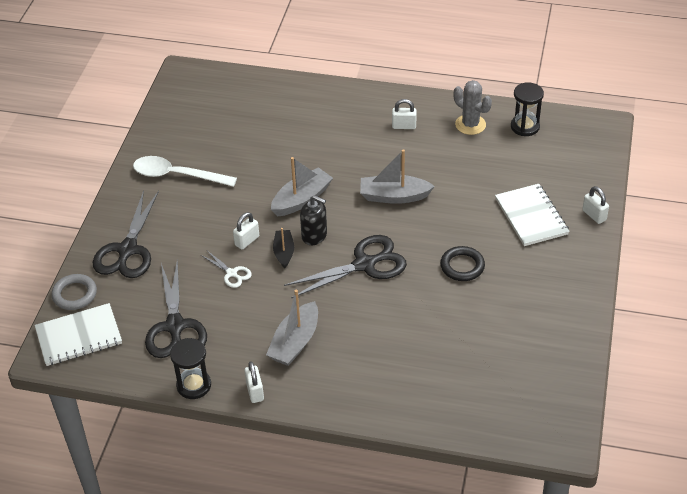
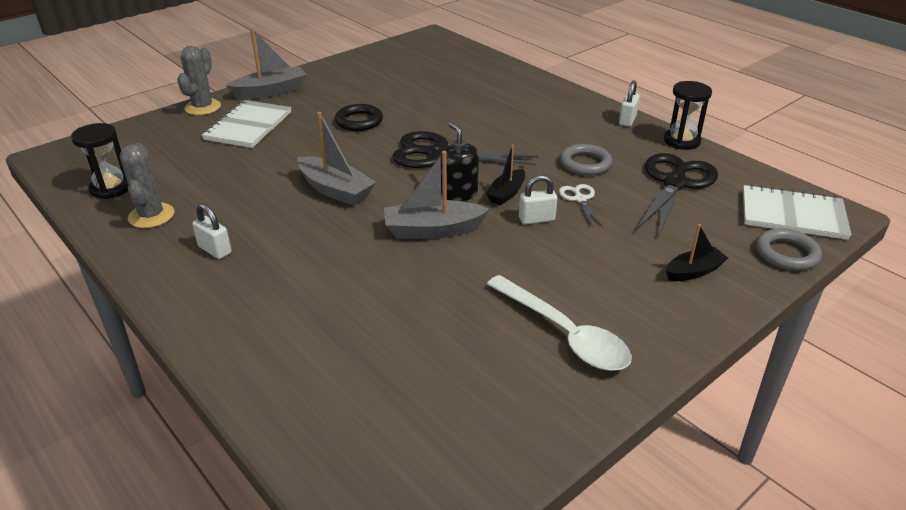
camera: 145 degrees left, 10 degrees down
black scissors [93,190,159,278] -> black boat [666,224,728,281]
grey boat [266,289,318,366] -> grey boat moved to [226,28,307,99]
white padlock [582,186,609,224] -> grey cactus [177,46,221,115]
none -> grey ring [560,144,612,176]

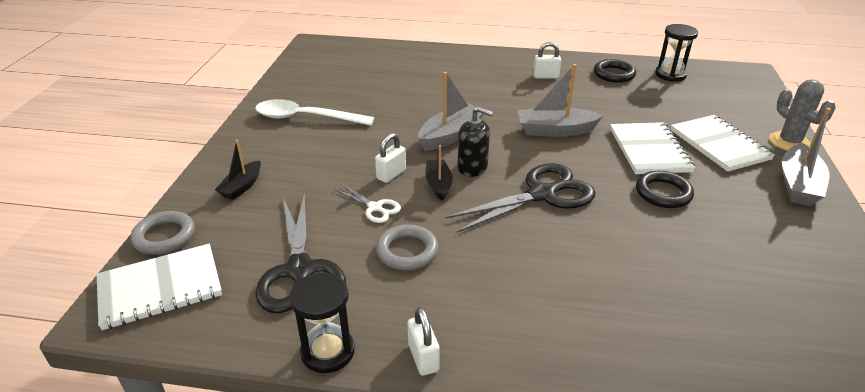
camera: 140 degrees right, 0 degrees up
grey cactus [120,143,174,228] -> black ring [594,59,636,83]
none -> white notebook [610,122,695,174]

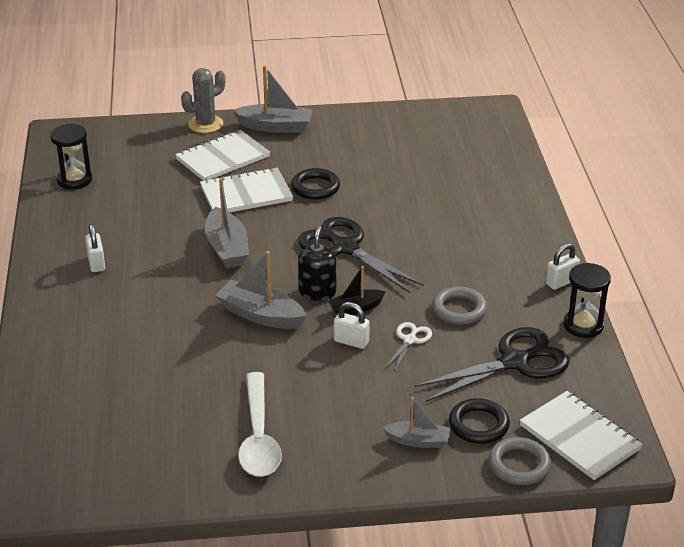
camera: 105 degrees left, 0 degrees up
black boat [215,140,261,200] -> grey boat [383,397,450,448]
black ring [594,59,636,83] -> black ring moved to [449,398,510,444]

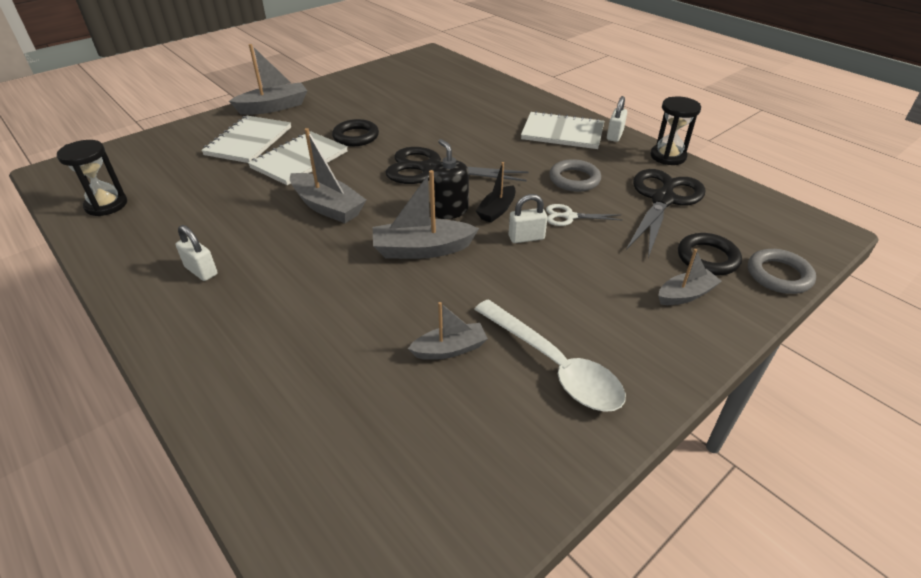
camera: 35 degrees left, 5 degrees up
grey cactus [181,68,225,133] -> none
white scissors [385,322,432,372] -> white scissors turned 75 degrees counterclockwise [546,204,622,226]
white notebook [520,391,643,480] -> white notebook moved to [521,111,604,149]
none -> grey boat [408,302,488,360]

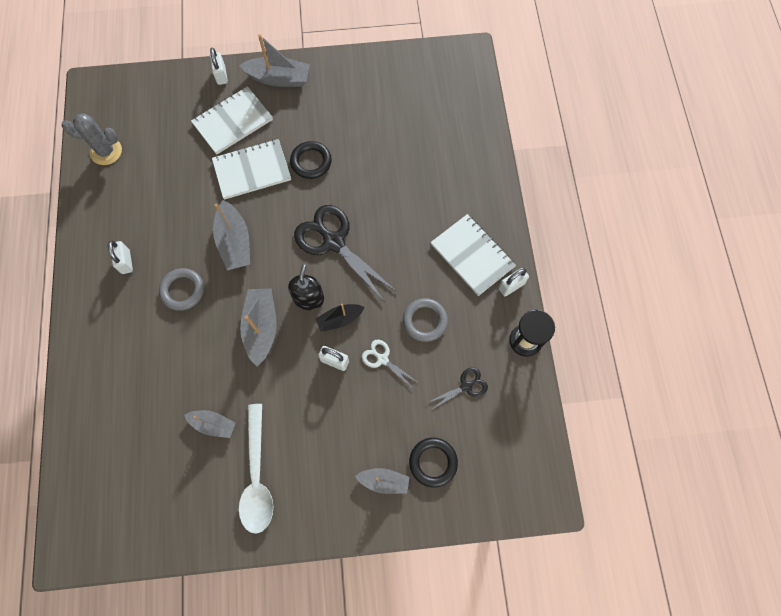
camera: 35 degrees right, 30 degrees up
black hourglass [57,140,127,216] -> grey cactus [62,113,122,165]
grey boat [373,170,479,259] -> grey boat turned 60 degrees clockwise [240,289,277,367]
black scissors [626,169,705,258] -> black scissors [429,368,488,409], size x0.49
grey ring [748,249,816,294] -> grey ring moved to [159,268,204,311]
none -> white padlock [210,48,228,85]

